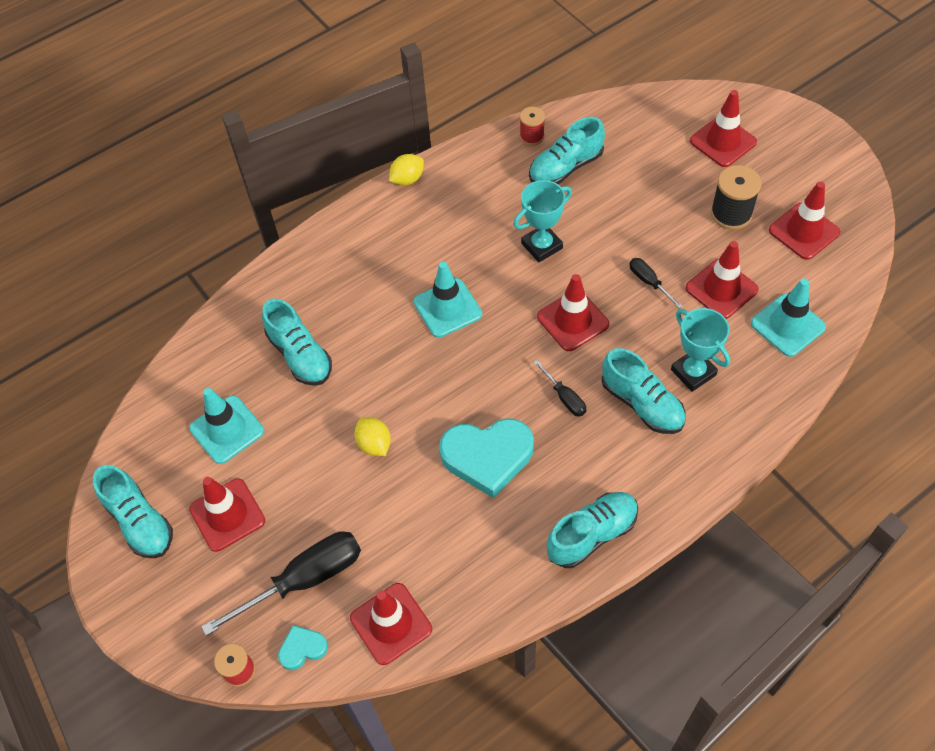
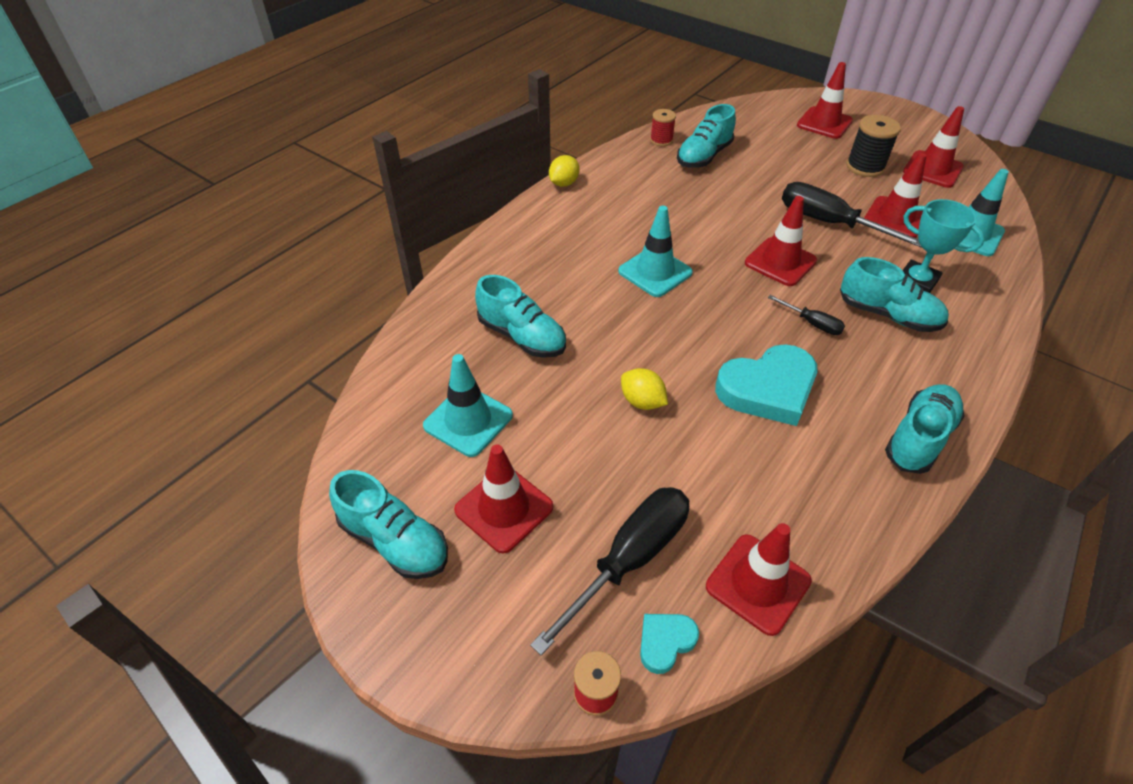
camera: 20 degrees left, 10 degrees down
turquoise trophy [513,180,572,262] -> none
black screwdriver [629,258,683,309] -> black screwdriver [782,182,922,248], size x2.04

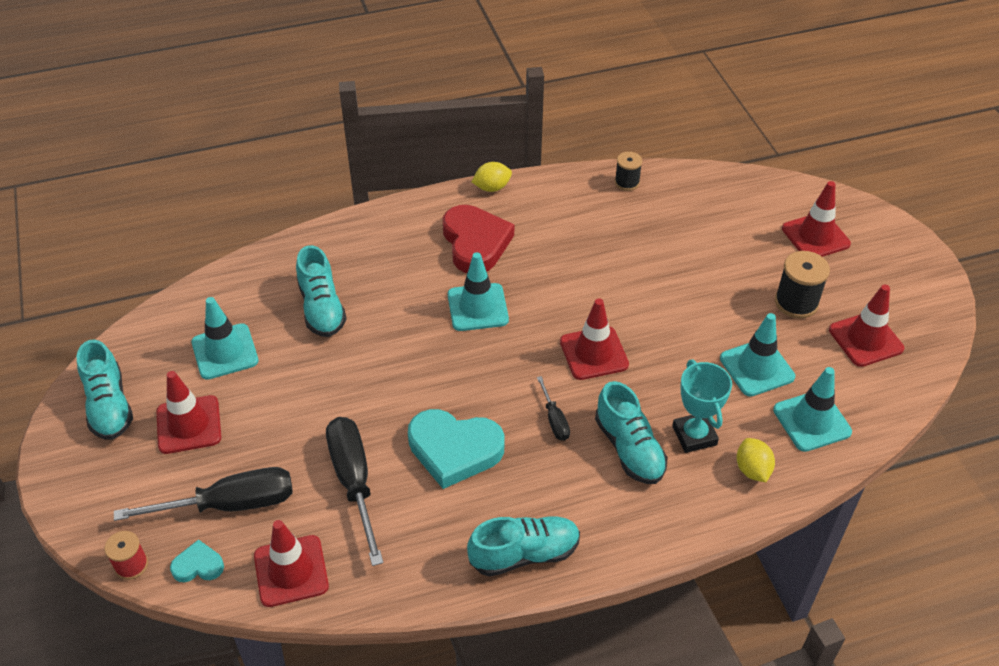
camera: 35 degrees right, 0 degrees up
yellow lemon [621,368,668,410] -> yellow lemon moved to [737,438,775,482]
red spool [650,109,676,146] -> black spool [615,152,642,191]
turquoise shoe [677,104,736,168] -> none
black screwdriver [782,182,922,248] -> black screwdriver moved to [326,417,384,566]
red traffic cone [864,153,926,238] -> turquoise traffic cone [720,313,795,396]
none -> red heart [443,205,514,273]

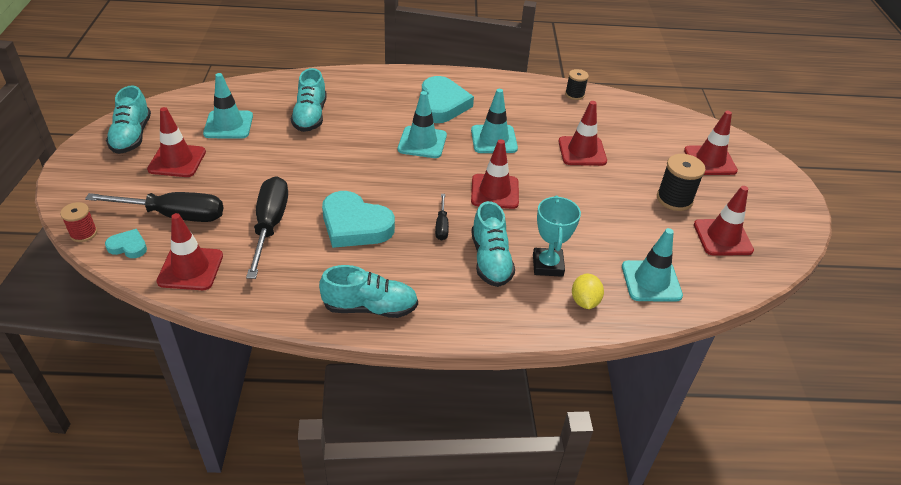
camera: 15 degrees right, 5 degrees down
red heart [443,205,514,273] -> turquoise heart [422,76,474,123]
yellow lemon [472,162,512,192] -> none
turquoise traffic cone [720,313,795,396] -> turquoise traffic cone moved to [471,89,518,153]
none -> red traffic cone [558,101,607,166]

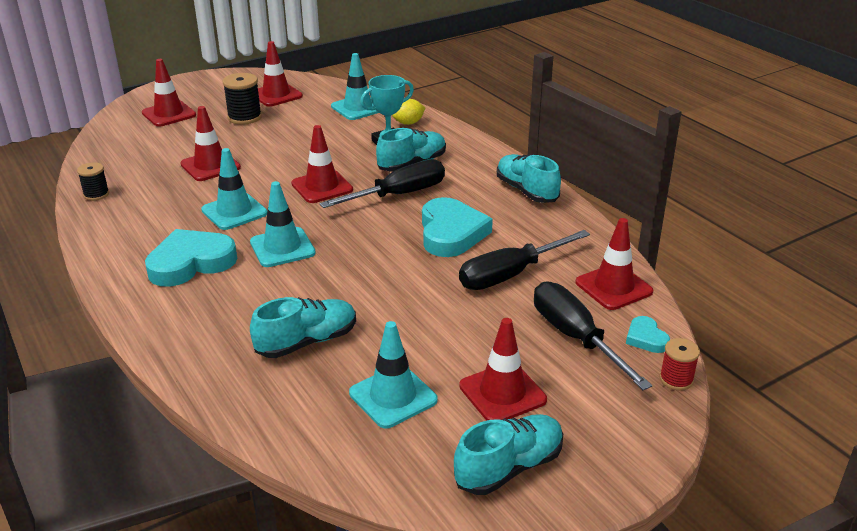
camera: 120 degrees left, 10 degrees down
black screwdriver [435,194,449,241] -> black screwdriver [320,159,445,208], size x2.04

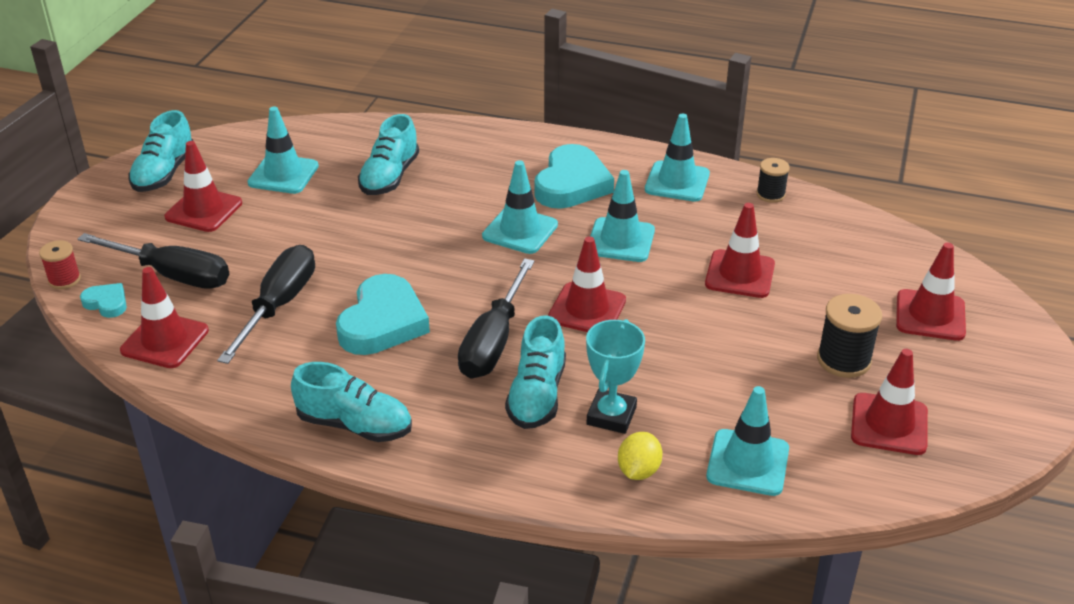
camera: 140 degrees right, 5 degrees up
turquoise heart [422,197,493,257] -> turquoise heart turned 120 degrees counterclockwise [336,274,430,355]
none -> turquoise traffic cone [645,114,710,202]

